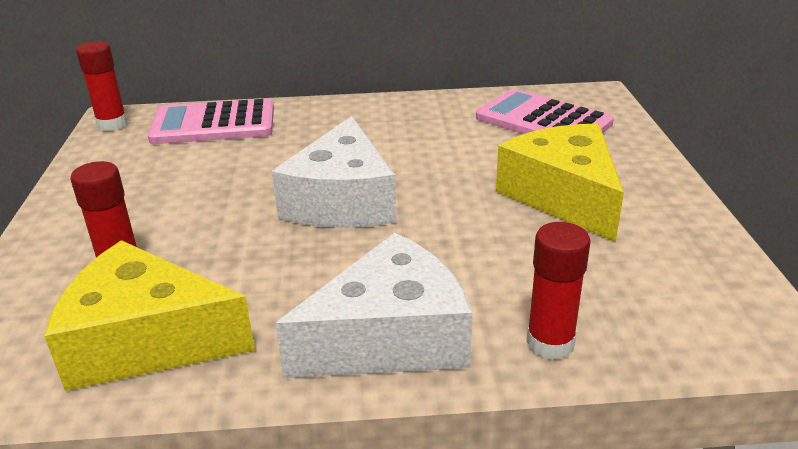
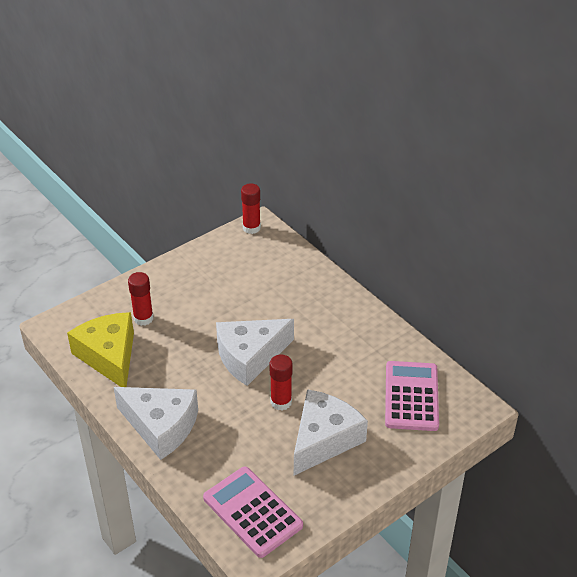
camera: 55 degrees right, 10 degrees up
pink calculator [148,99,274,144] -> pink calculator moved to [203,467,303,558]
yellow cheese [496,124,624,242] -> white cheese [294,389,368,476]
red glue stick [526,222,591,360] -> red glue stick moved to [269,354,293,411]

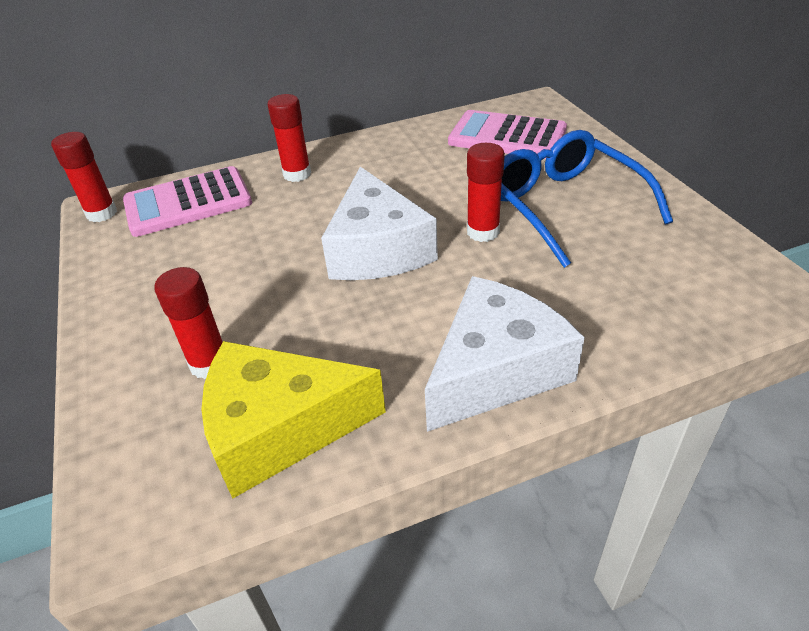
camera: 70 degrees left, 0 degrees up
pink calculator [203,467,303,558] -> pink calculator moved to [123,166,252,237]
white cheese [294,389,368,476] -> blue glasses [501,130,673,268]
none -> red glue stick [268,94,311,182]

